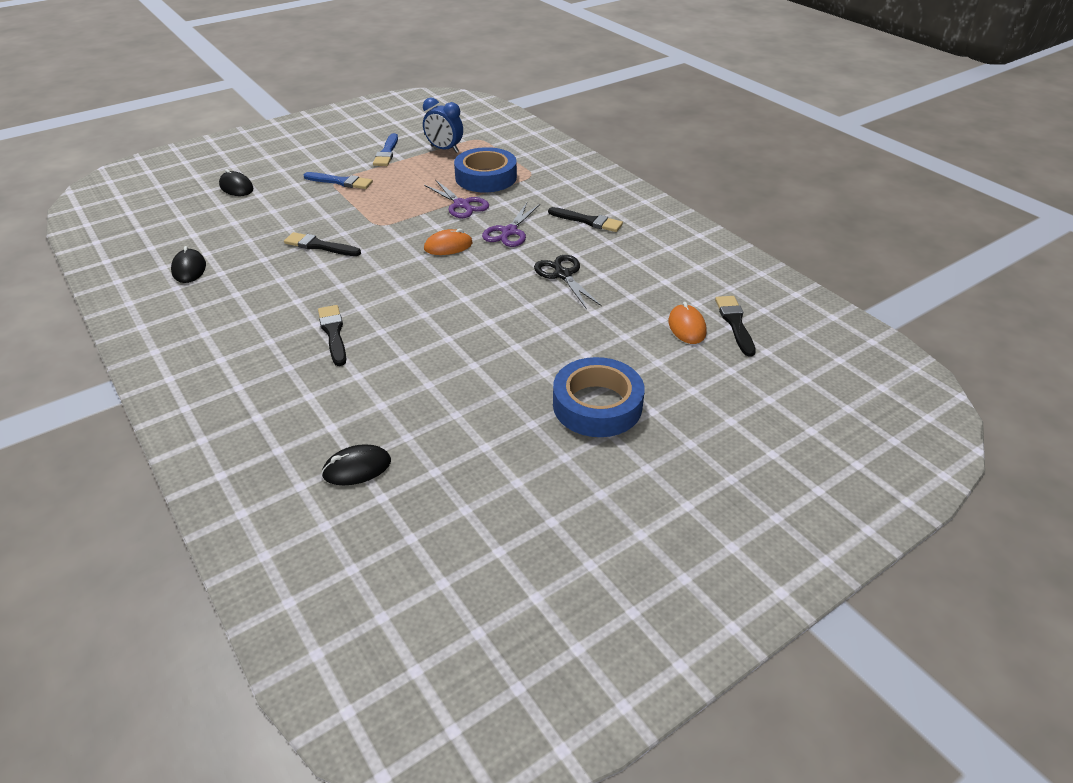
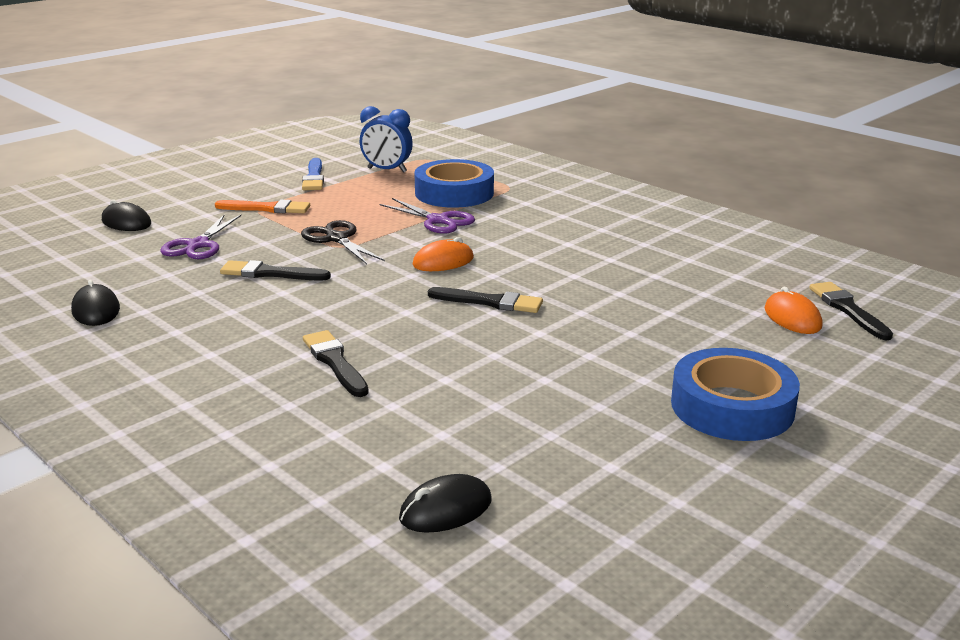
camera: 10 degrees left, 15 degrees down
blue brush [304,172,373,189] -> orange brush [215,200,310,213]
purple scissors [482,203,540,247] -> purple scissors moved to [160,214,241,259]
black scissors [534,255,602,310] -> black scissors moved to [301,220,385,264]
black brush [548,207,623,232] -> black brush moved to [428,287,543,313]

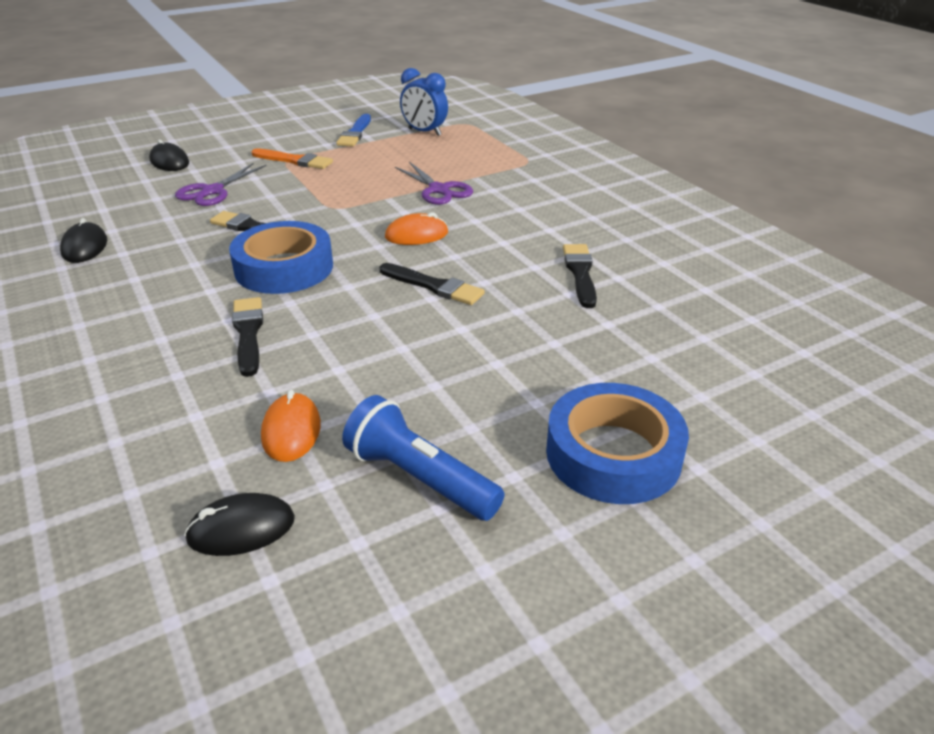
camera: 15 degrees right, 10 degrees up
black scissors [301,220,385,264] -> none
blue tape [414,159,494,208] -> blue tape moved to [229,221,333,294]
orange mouse [765,287,823,334] -> orange mouse moved to [261,390,321,462]
black brush [809,282,893,340] -> black brush moved to [563,244,597,308]
none -> blue flashlight [342,395,505,521]

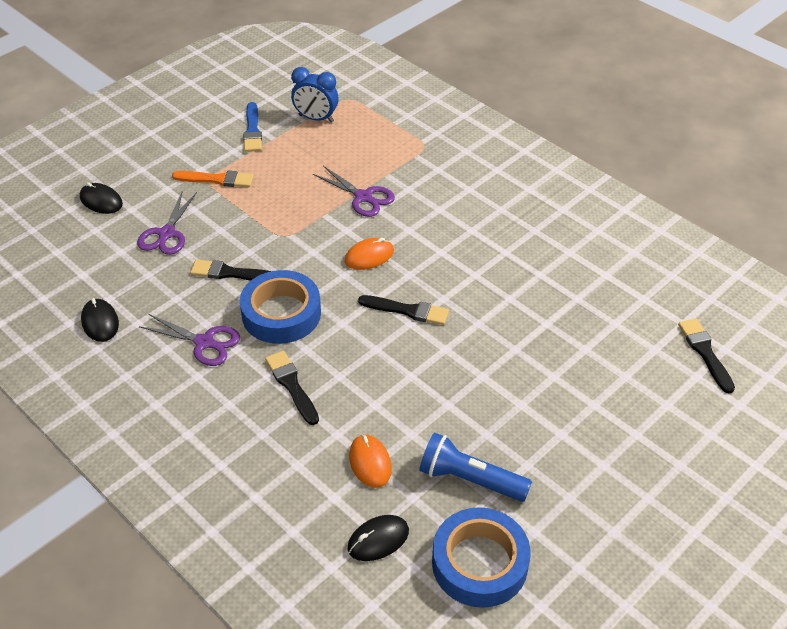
camera: 15 degrees left, 10 degrees up
blue tape [546,383,689,504] -> blue tape moved to [432,507,531,608]
black brush [563,244,597,308] -> black brush moved to [678,318,735,393]
none -> purple scissors [140,314,240,366]

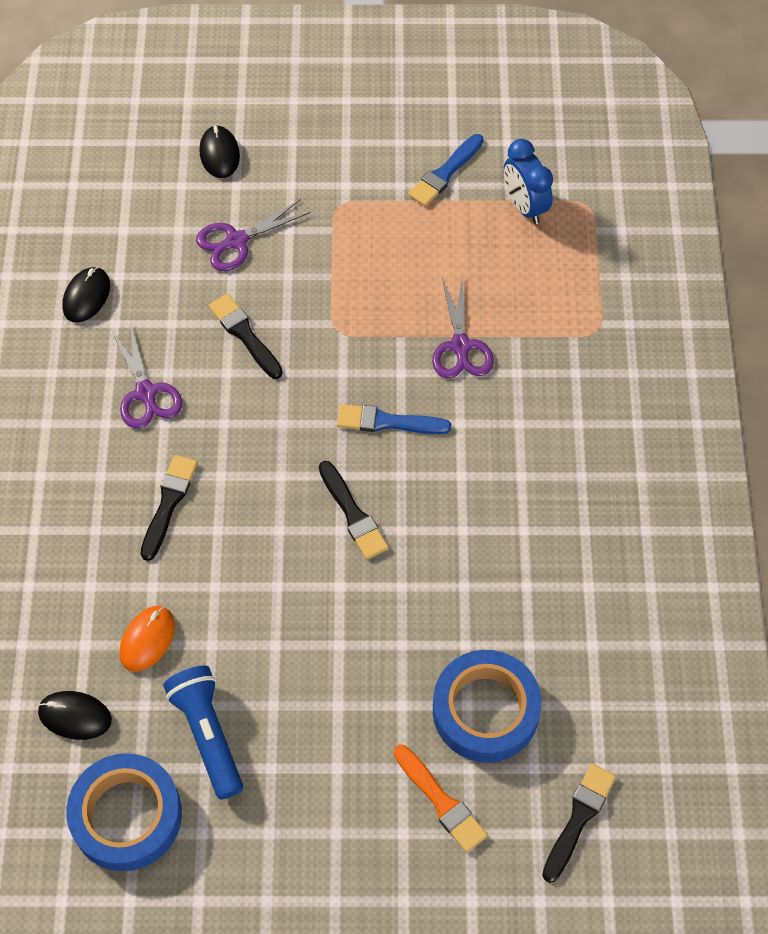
camera: 45 degrees right, 15 degrees up
orange brush [172,171,254,187] -> orange brush moved to [394,745,488,853]
blue tape [240,270,321,344] -> blue tape moved to [433,650,542,762]
orange mouse [345,238,394,270] -> blue brush [337,404,451,434]

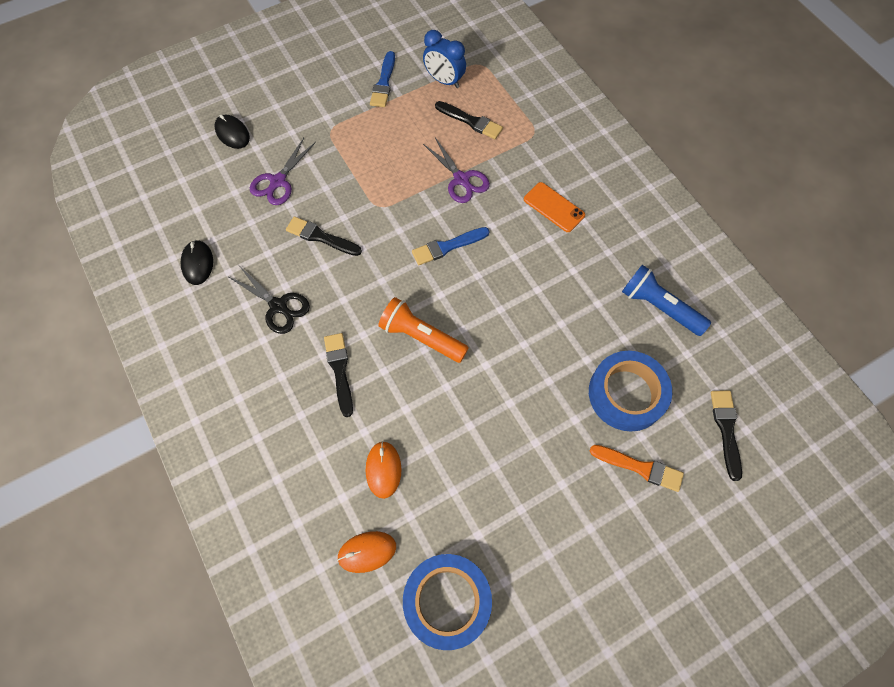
camera: 30 degrees left, 5 degrees up
black mouse [38,691,112,740] -> orange mouse [337,531,396,573]
purple scissors [111,322,183,429] -> black scissors [229,267,310,334]
blue flashlight [163,665,243,799] -> blue flashlight moved to [622,265,711,336]
black brush [319,461,389,560] -> black brush moved to [435,101,503,139]
none -> orange flashlight [378,297,469,363]
none -> orange phone [524,182,585,232]

